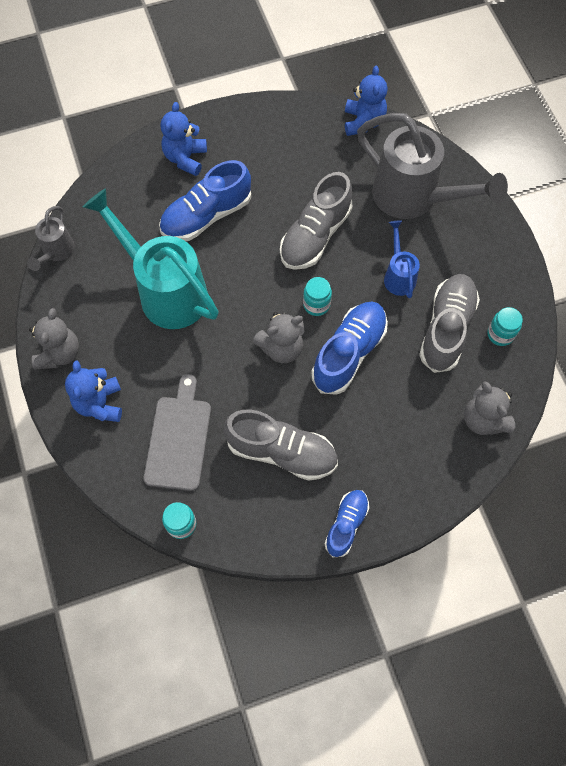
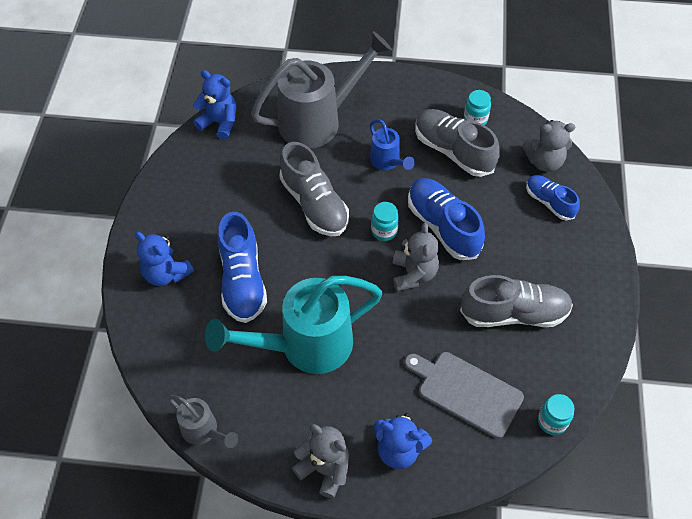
camera: 65 degrees left, 10 degrees down
grey shoe [223,410,338,481] -> grey shoe turned 45 degrees clockwise [460,275,573,327]
blue shoe [325,490,369,557] -> blue shoe moved to [526,175,580,221]
blue watering can [384,220,420,298] -> blue watering can turned 135 degrees counterclockwise [370,119,415,170]

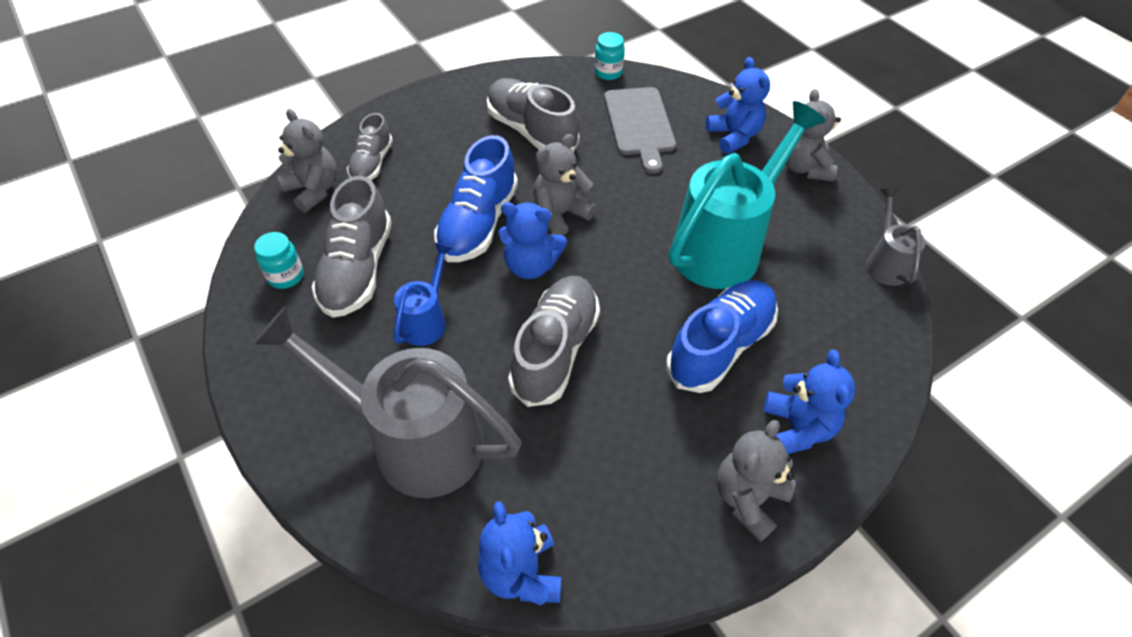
camera: 130 degrees left, 5 degrees down
turquoise watering can [205,276,383,374] -> turquoise watering can turned 75 degrees counterclockwise [669,101,826,289]
turquoise jar [371,202,399,241] -> blue teddy bear [498,202,567,279]
blue shoe [526,175,580,221] -> grey shoe [347,113,393,180]
none -> grey teddy bear [717,420,795,542]

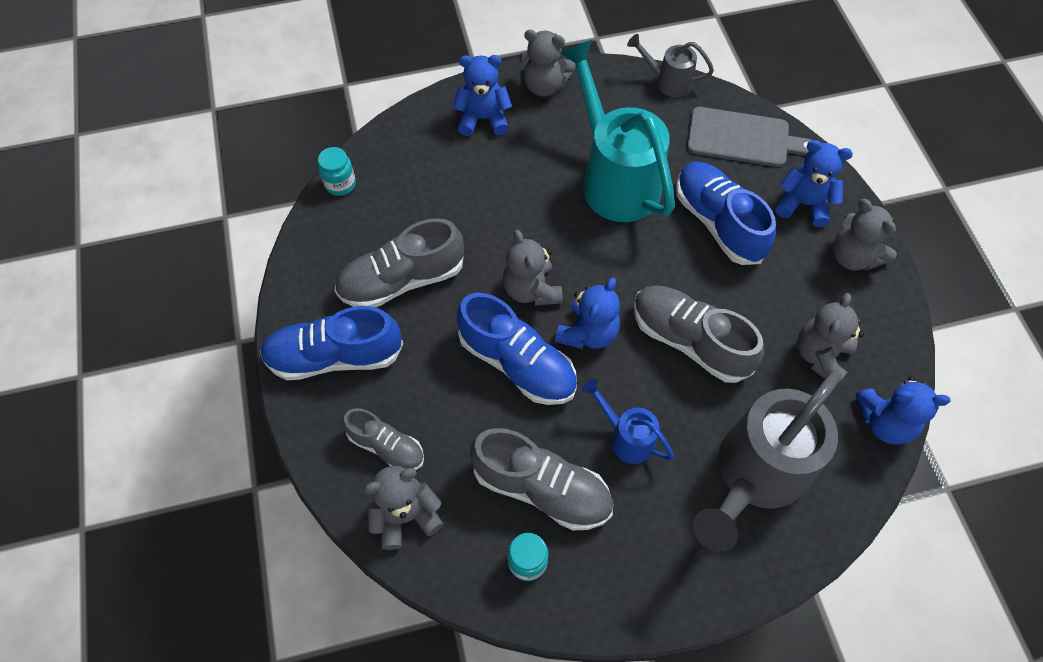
camera: 70 degrees left, 10 degrees up
grey cutting board [604,87,676,174] -> grey cutting board moved to [687,107,813,167]
none -> blue shoe [260,306,403,380]
none -> grey teddy bear [797,293,864,383]

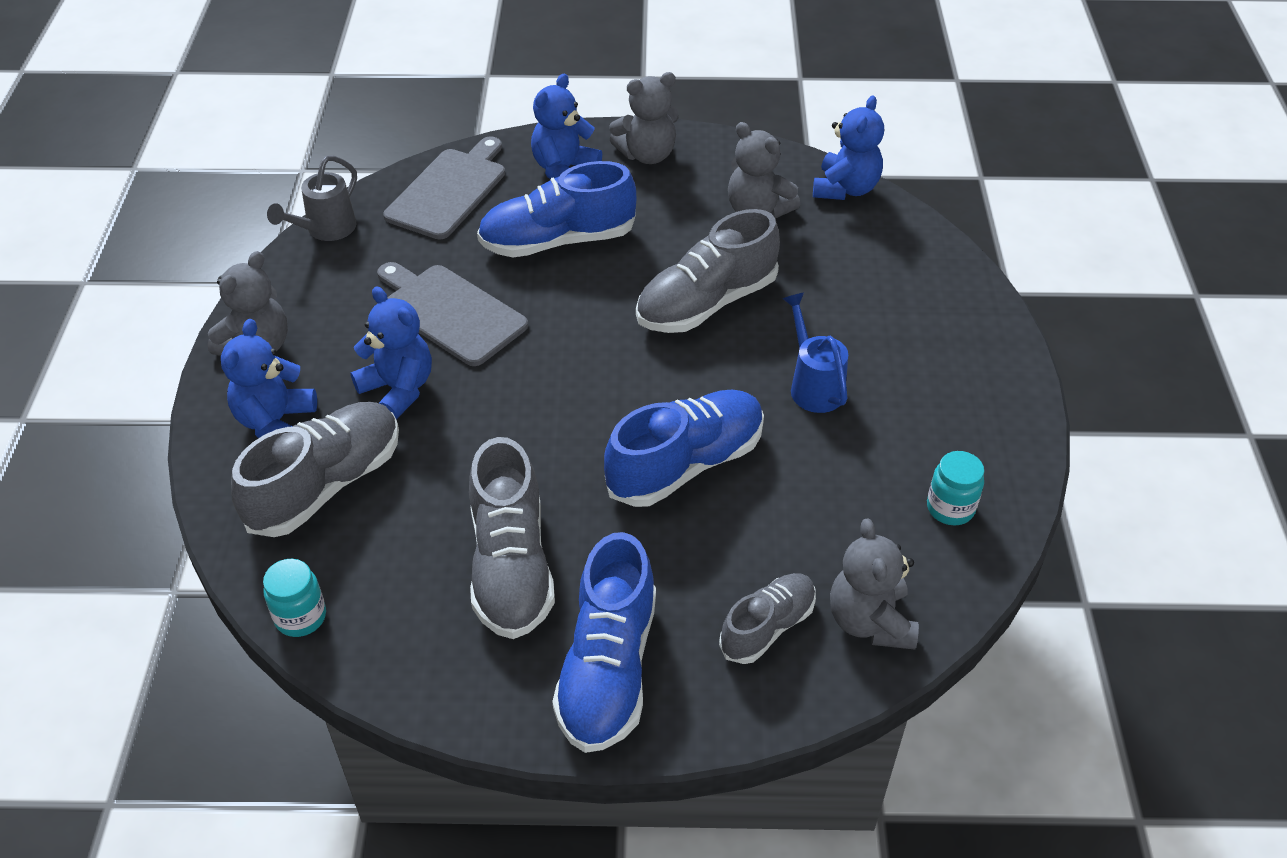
camera: 75 degrees left, 15 degrees down
grey shoe [470,428,613,530] -> grey shoe moved to [231,402,399,537]
grey teddy bear [503,230,563,306] -> none
blue teddy bear [555,278,620,349] -> blue teddy bear moved to [350,287,432,419]
turquoise watering can [560,40,675,222] -> grey cutting board [377,262,528,366]
blue watering can [582,379,674,464] -> blue watering can turned 105 degrees clockwise [783,293,848,413]
grey watering can [693,370,841,552] -> none

